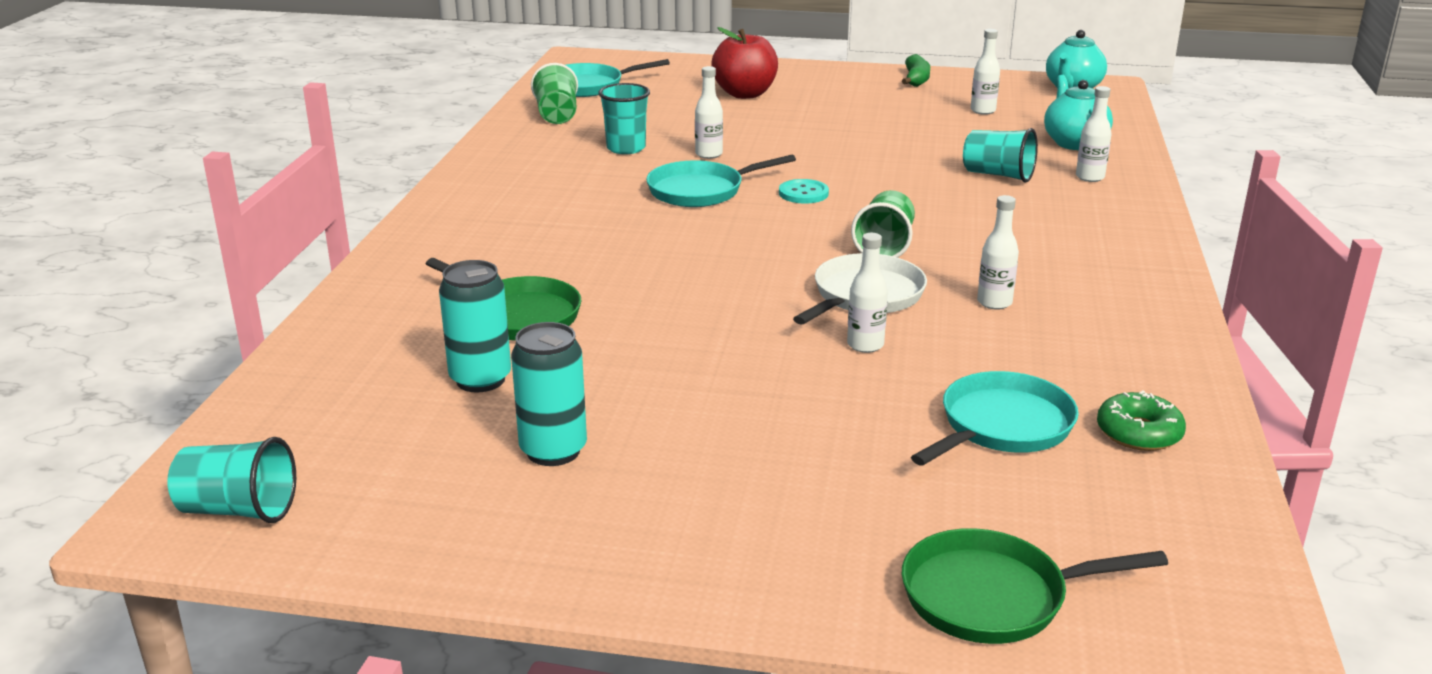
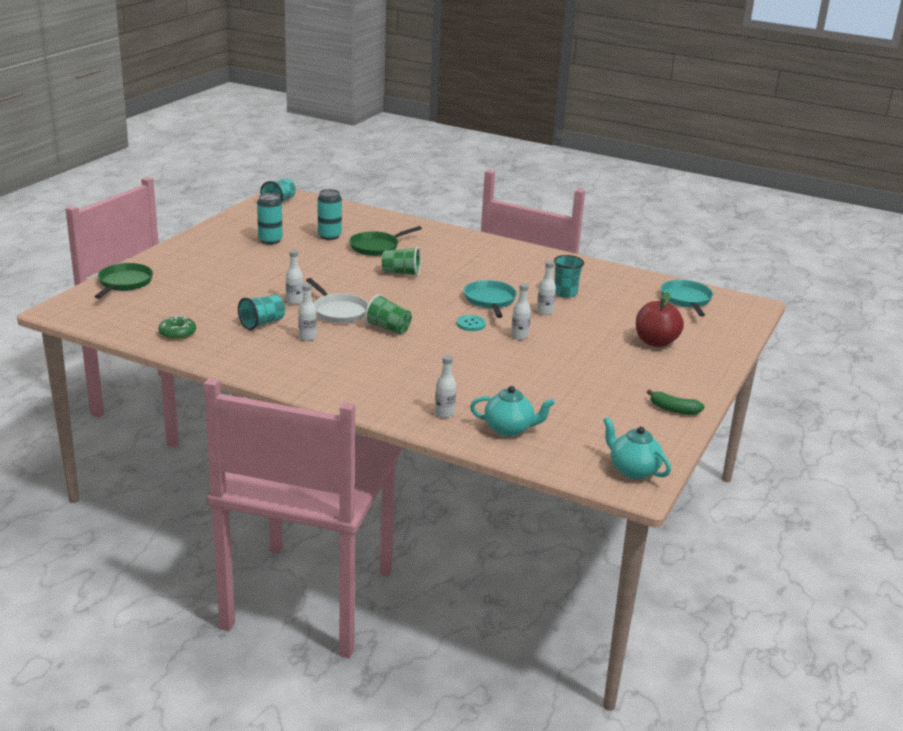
camera: 105 degrees right, 0 degrees up
green cup [531,63,578,124] -> green cup moved to [382,247,421,276]
turquoise pan [911,371,1079,466] -> none
turquoise cup [963,128,1038,183] -> turquoise cup moved to [238,295,285,330]
white bottle [971,29,1000,115] -> white bottle moved to [511,283,531,340]

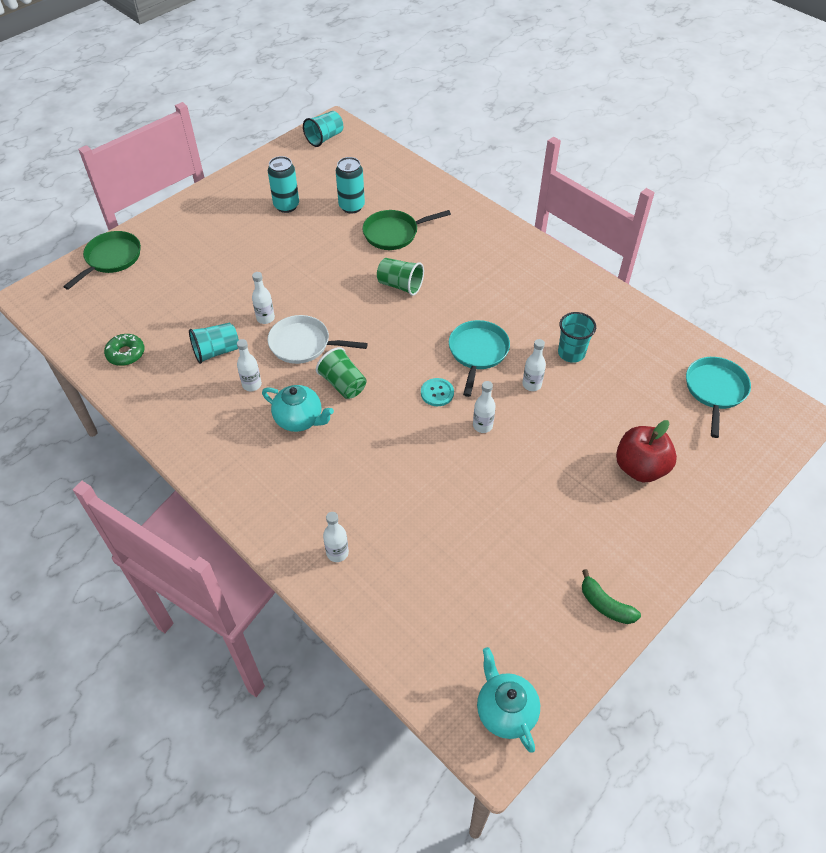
camera: 20 degrees right, 25 degrees up
white pan [306,278,368,323] -> white pan turned 120 degrees clockwise [267,315,368,364]
turquoise teapot [470,386,555,437] -> turquoise teapot moved to [262,385,334,432]

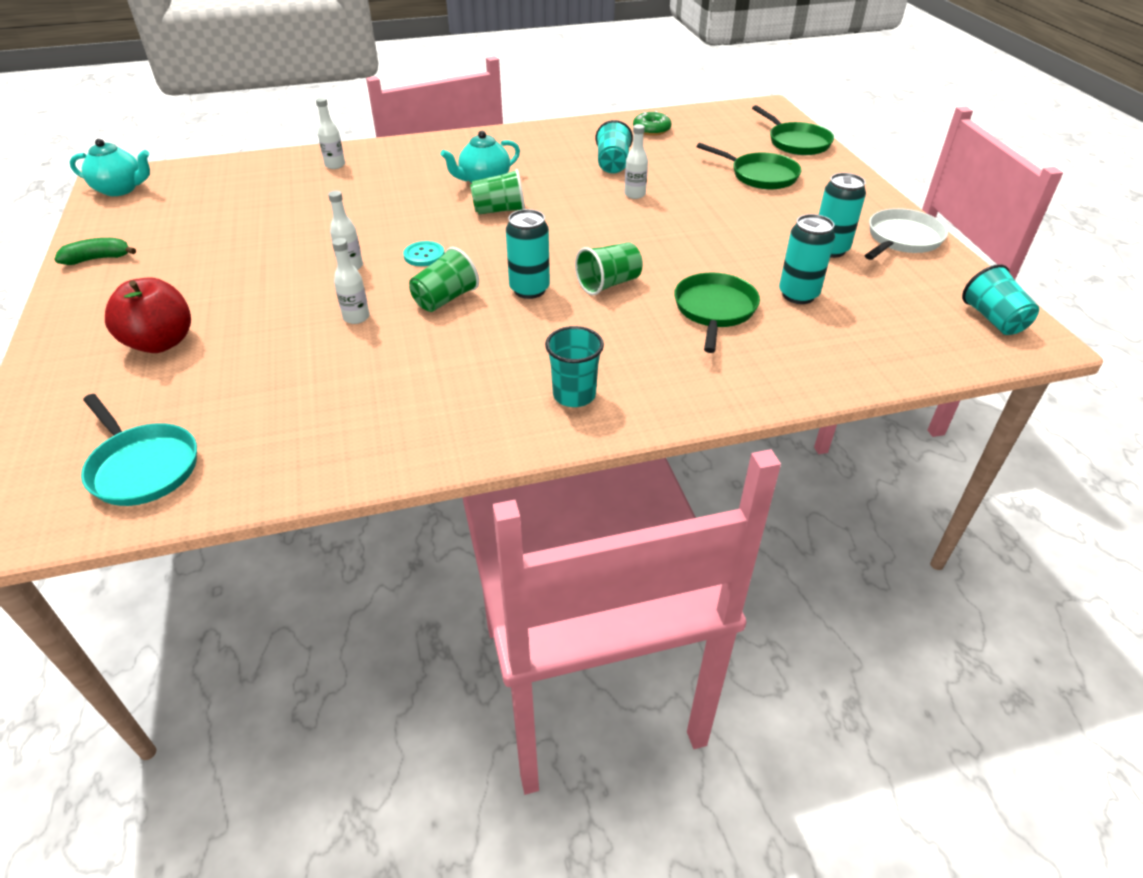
camera: 120 degrees right, 10 degrees down
white bottle [237,339,262,391] -> none
white pan [267,315,368,364] -> white pan moved to [865,208,948,260]
turquoise pan [449,320,510,397] -> green cup [409,247,479,312]
turquoise cup [558,312,596,363] -> turquoise cup moved to [545,326,604,407]
none -> turquoise can [506,209,550,299]
none -> green pan [697,143,802,190]

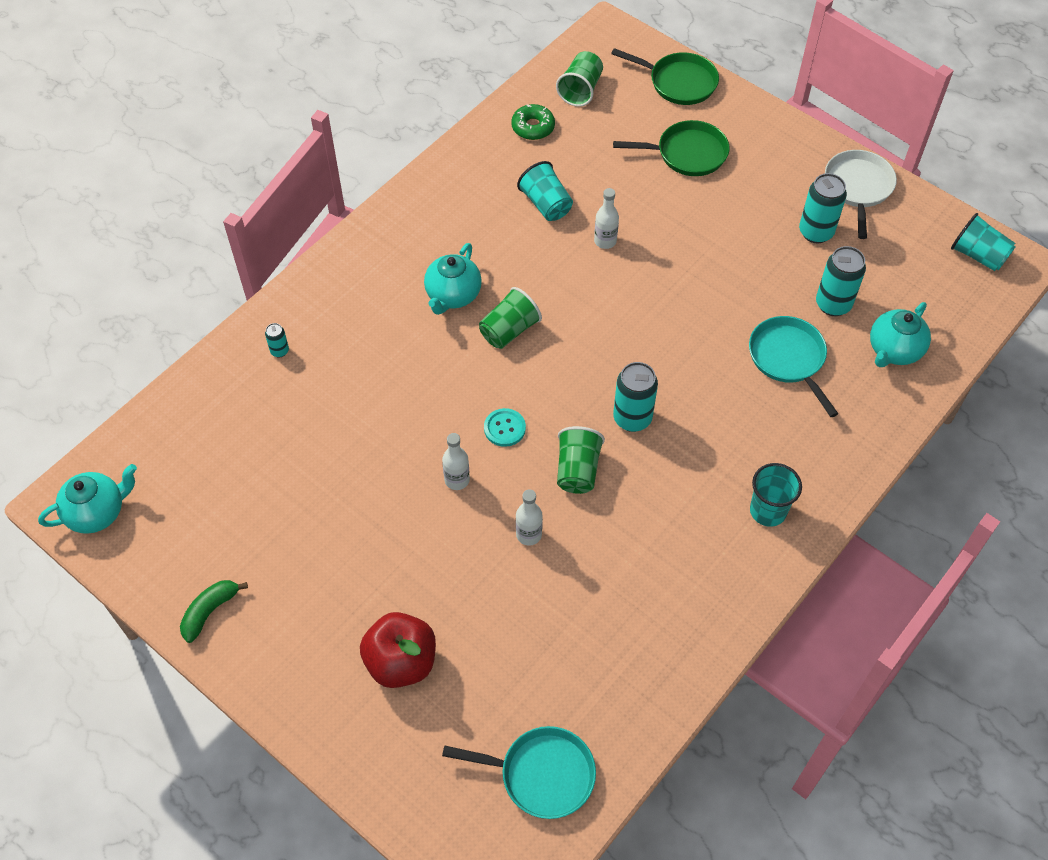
camera: 35 degrees left, 15 degrees up
white bottle [316,98,345,169] -> turquoise can [265,323,289,357]
green cup [575,242,643,295] -> green cup moved to [556,51,603,107]
green pan [674,273,760,353] -> turquoise pan [749,316,838,417]
none -> turquoise teapot [870,302,931,367]

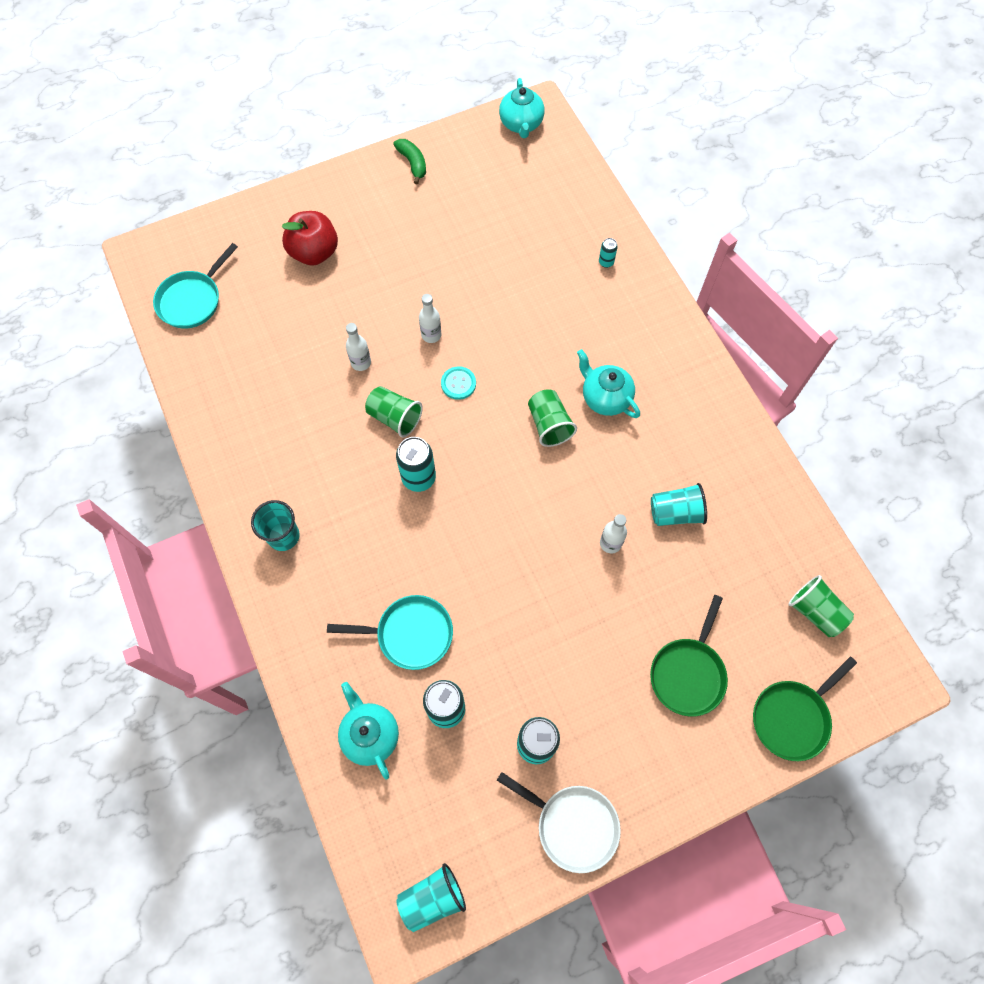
camera: 115 degrees right, 10 degrees up
green donut [511,104,555,140] -> none

